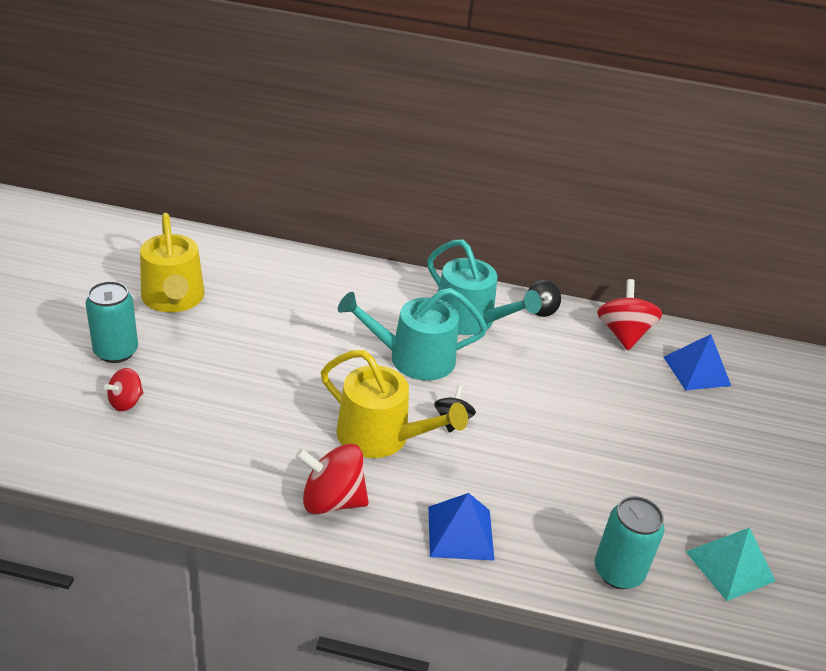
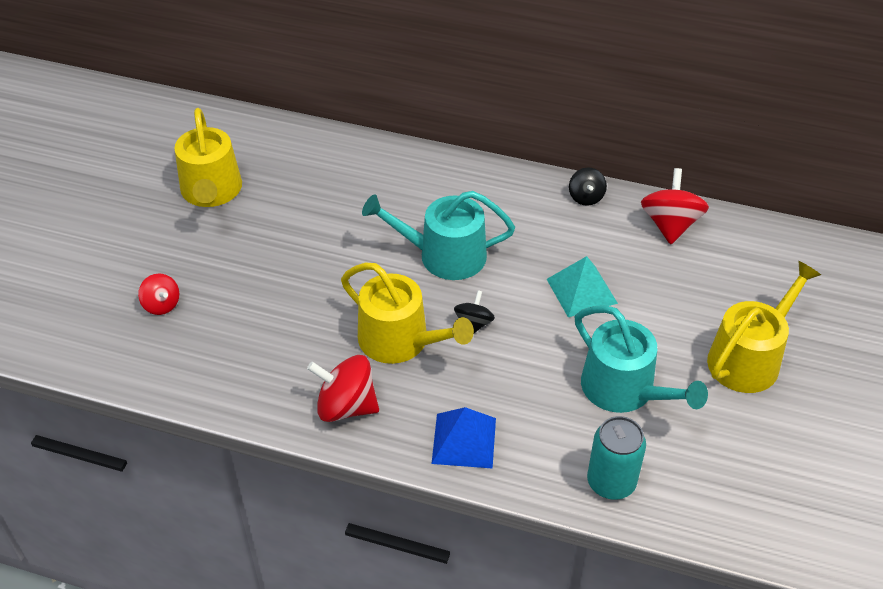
camera: 10 degrees right, 10 degrees up
turquoise can [85,281,138,363] -> none
red spinning top [104,368,144,411] -> red spinning top turned 90 degrees counterclockwise [138,273,179,315]
turquoise watering can [427,239,541,335] -> turquoise watering can moved to [575,305,708,413]
blue pyramid [664,334,731,390] -> none
turquoise pyramid [685,527,775,601] -> turquoise pyramid moved to [547,256,618,317]
none -> yellow watering can [707,261,821,393]

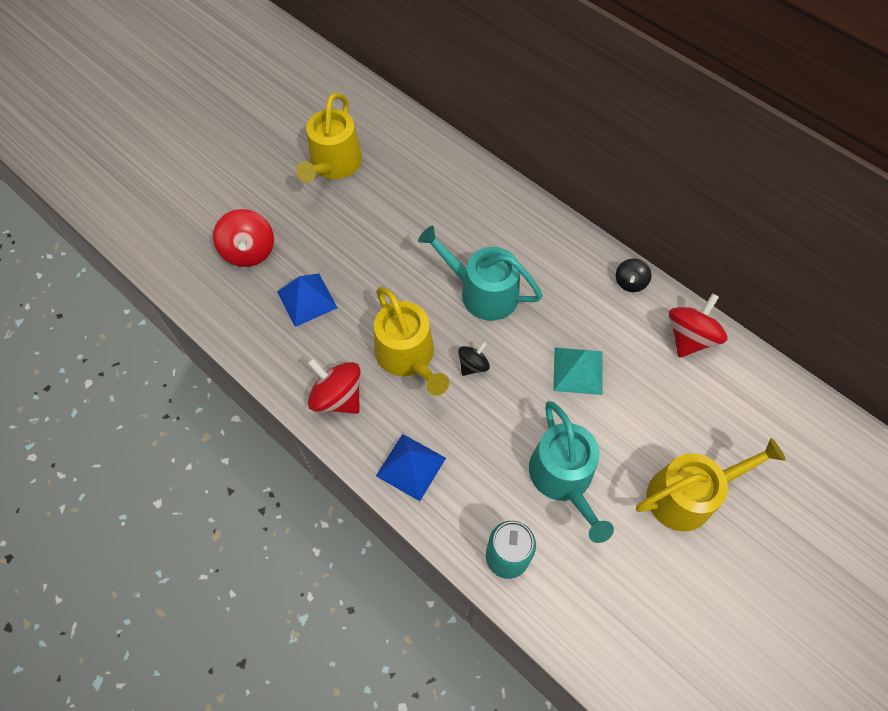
camera: 25 degrees right, 15 degrees up
red spinning top [138,273,179,315] -> red spinning top [213,209,274,267], size x1.71
none -> blue pyramid [277,273,337,327]

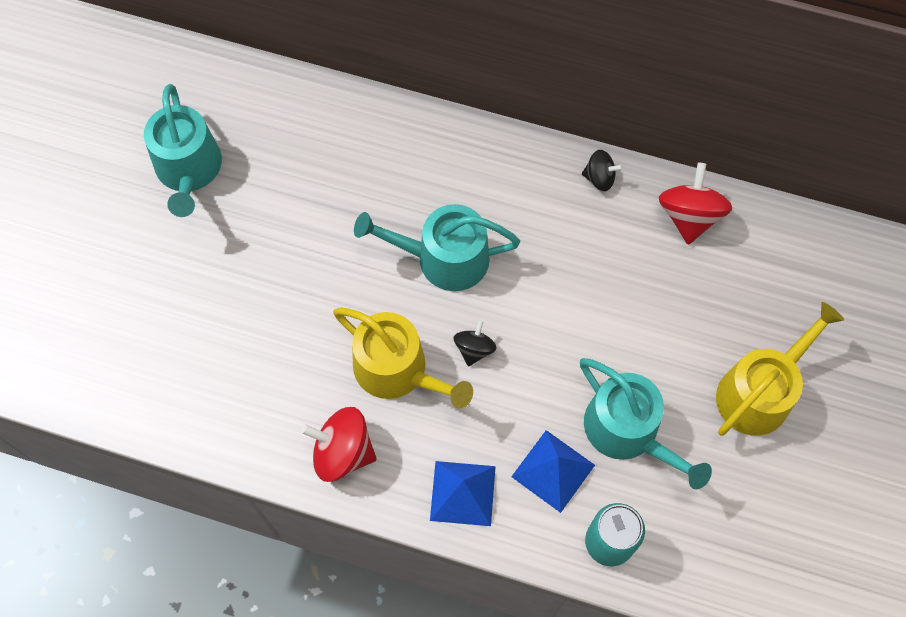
camera: 25 degrees left, 5 degrees up
red spinning top [213,209,274,267] -> none
blue pyramid [277,273,337,327] -> blue pyramid moved to [511,430,595,513]
yellow watering can [296,93,362,183] -> turquoise watering can [144,84,222,217]
turquoise pyramid [553,348,603,395] -> none
black spinning top [616,259,651,292] -> black spinning top turned 75 degrees counterclockwise [582,150,623,191]

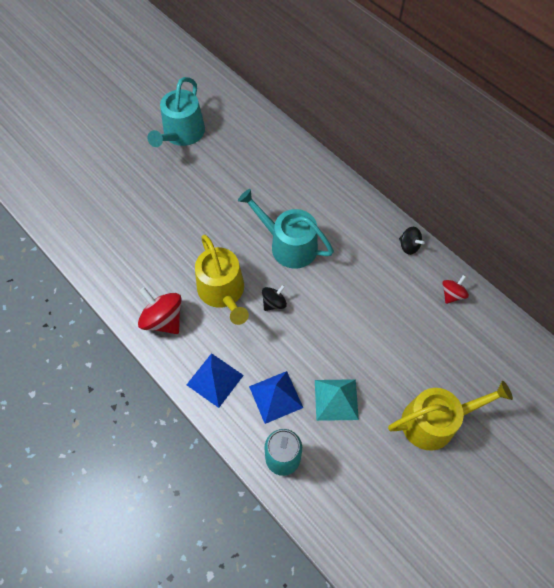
camera: 30 degrees right, 5 degrees down
turquoise watering can [580,358,712,489] -> turquoise pyramid [315,379,359,421]
red spinning top [659,163,732,245] -> red spinning top [442,275,469,304], size x0.58

